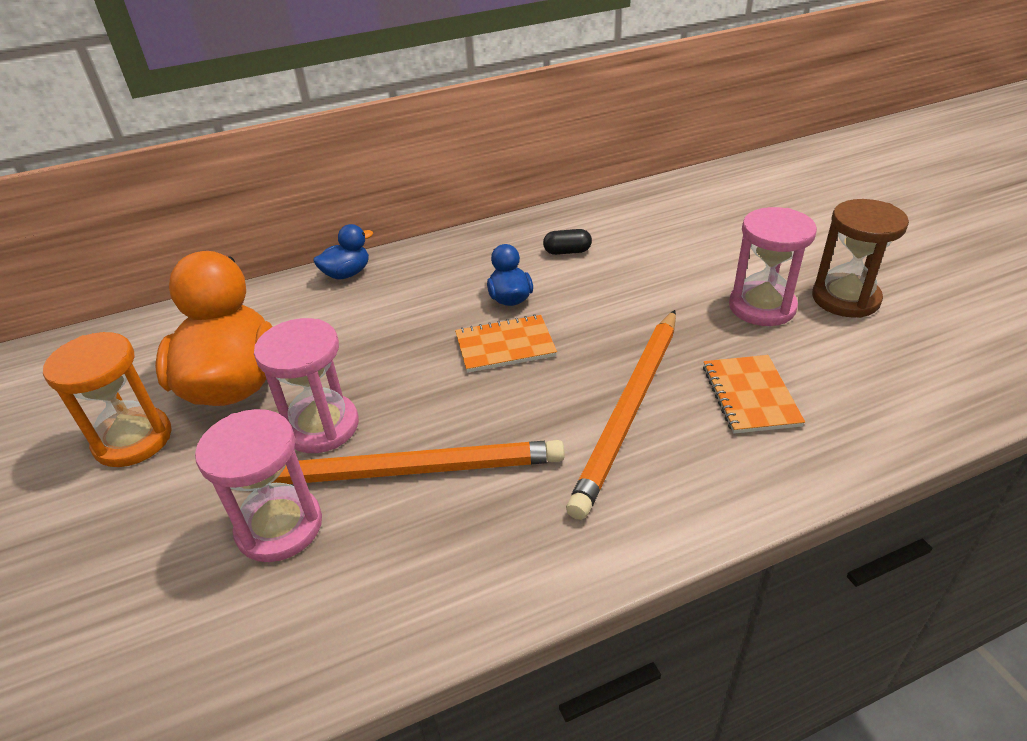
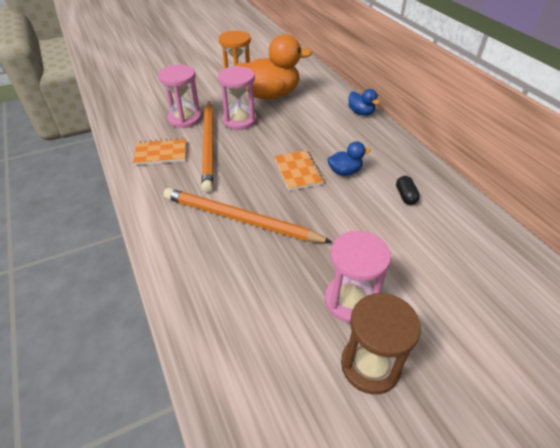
camera: 85 degrees right, 5 degrees up
orange notebook [703,355,805,434] -> orange notebook moved to [133,138,186,165]

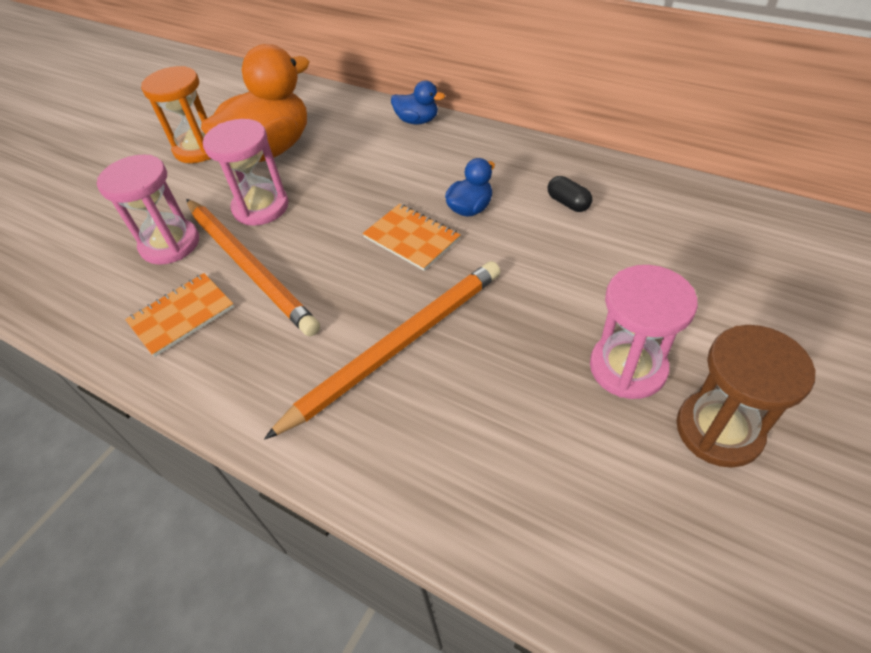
camera: 30 degrees left, 5 degrees up
orange pencil [163,188,333,243] -> orange pencil turned 150 degrees clockwise [264,261,501,440]

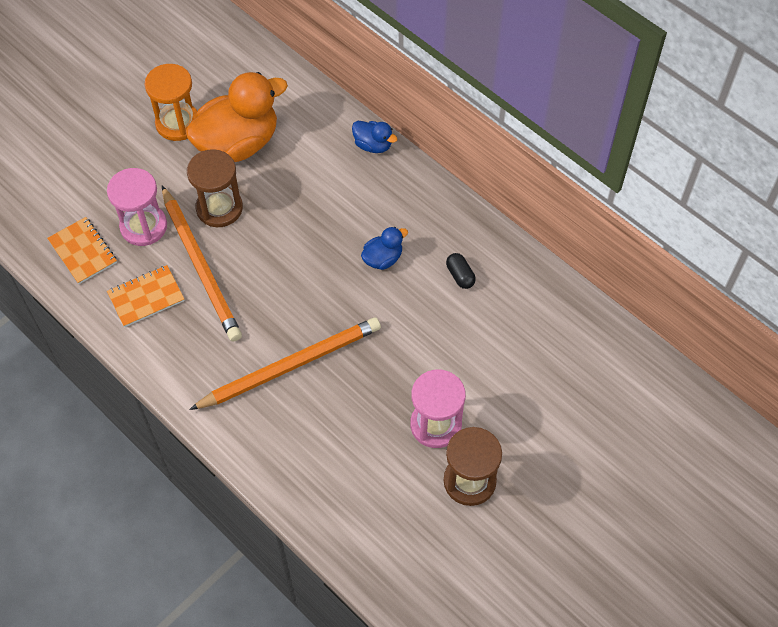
camera: 10 degrees right, 10 degrees up
pink hourglass [203,119,289,226] -> brown hourglass [187,149,243,227]
orange notebook [362,204,461,271] -> orange notebook moved to [47,217,117,284]

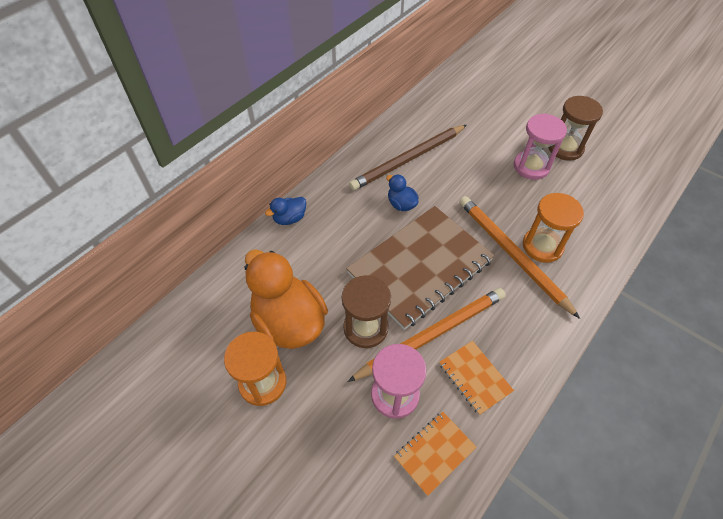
camera: 95 degrees left, 5 degrees down
blue duck [352,121,398,153] -> blue duck turned 150 degrees counterclockwise [265,197,306,225]
black capsule [446,253,476,289] -> brown pencil [349,125,467,191]
none -> brown notebook [346,206,495,330]
none -> orange hourglass [523,193,584,263]

